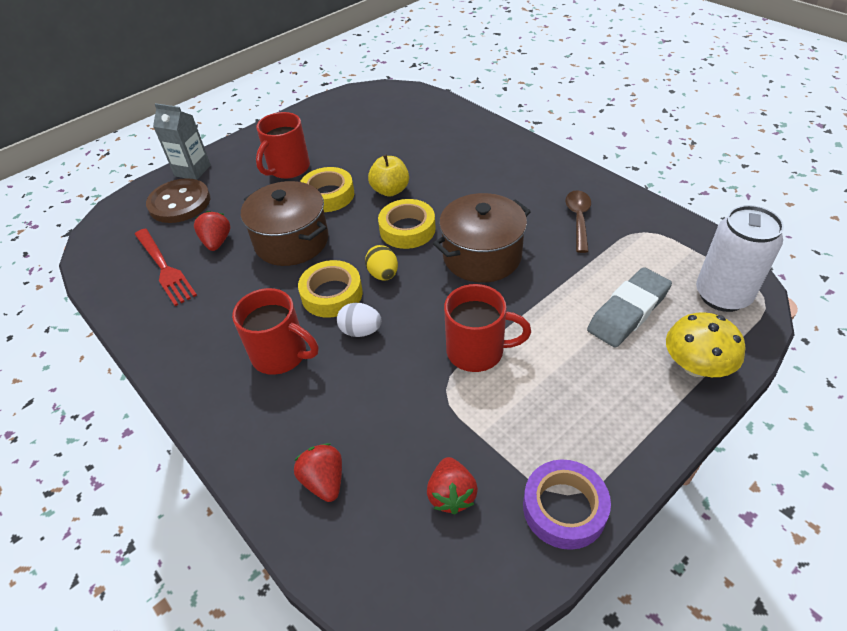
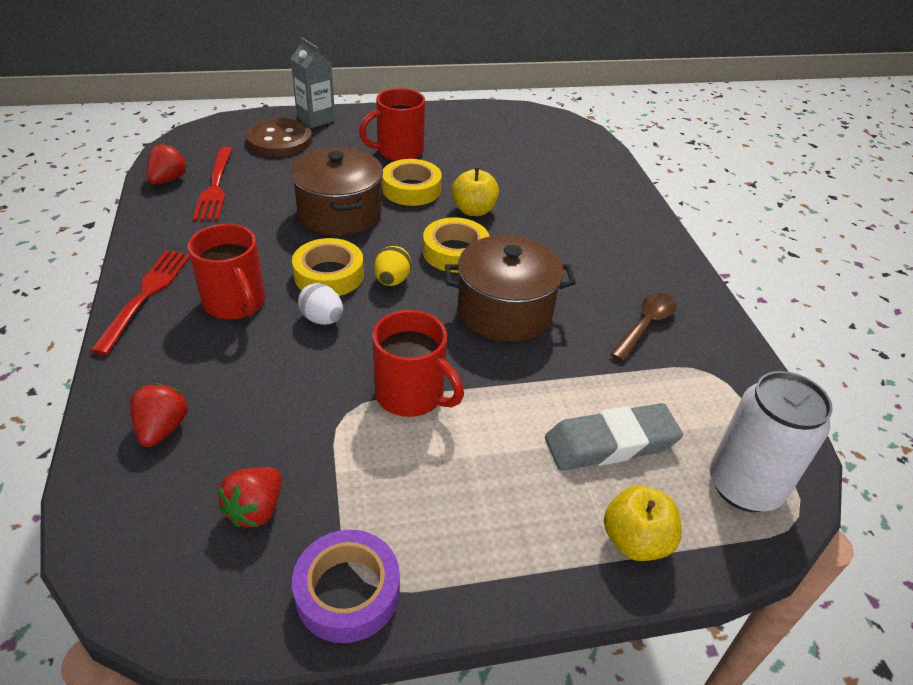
camera: 25 degrees right, 5 degrees down
red strawberry [194,211,230,251] -> red strawberry moved to [147,143,187,185]
yellow mushroom [666,312,745,377] -> yellow apple [604,485,682,561]
none -> red fork [90,250,190,355]

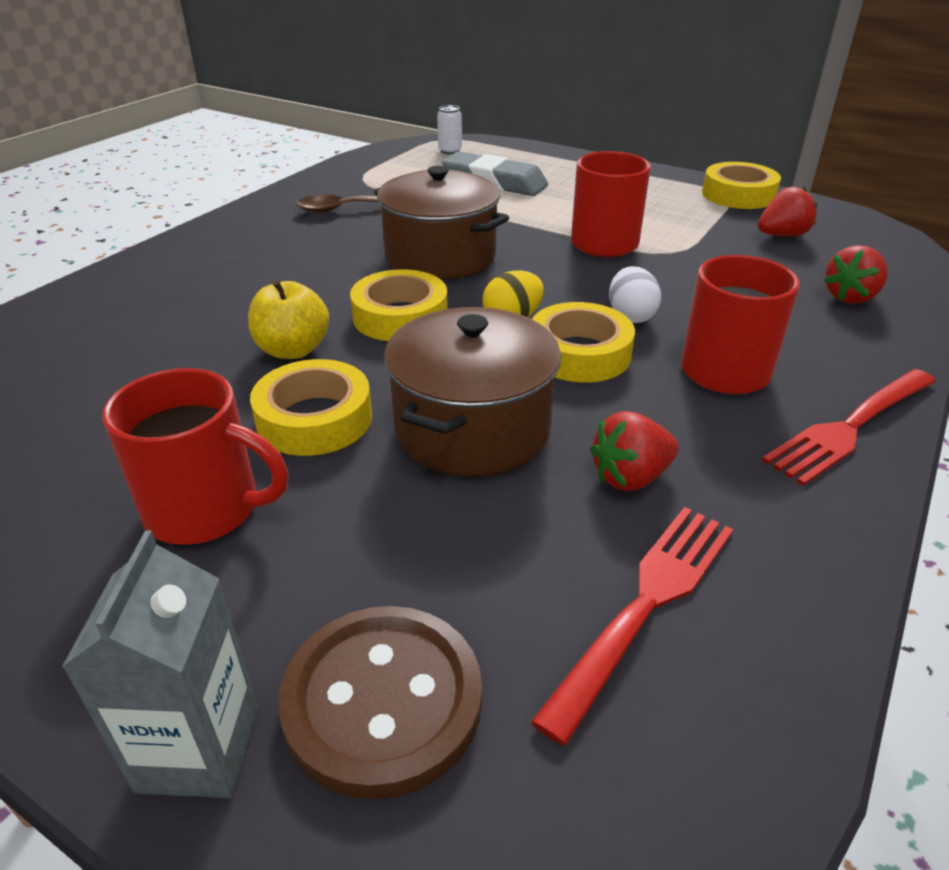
camera: 135 degrees left, 5 degrees down
red strawberry [147,143,187,185] -> red strawberry moved to [590,411,679,491]
purple tape [292,530,400,643] -> yellow tape [702,162,781,209]
yellow apple [604,485,682,561] -> none
white can [710,371,833,512] -> white can [437,105,462,154], size x0.44

